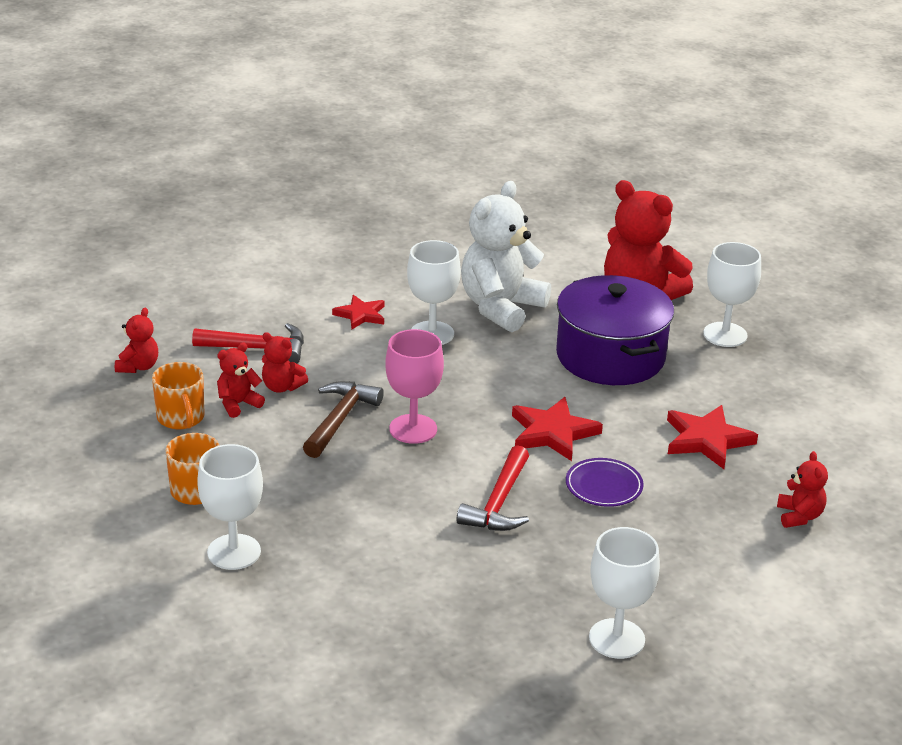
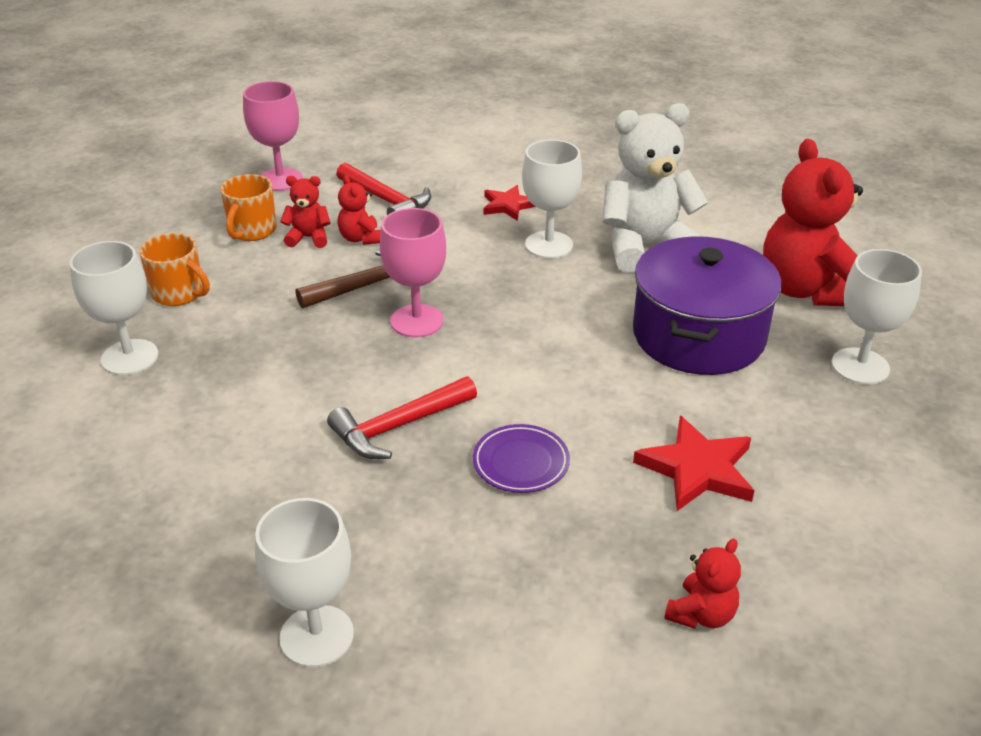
camera: 40 degrees right, 5 degrees up
red teddy bear [115,308,158,373] -> pink goblet [243,81,303,191]
red star [512,397,603,461] -> none

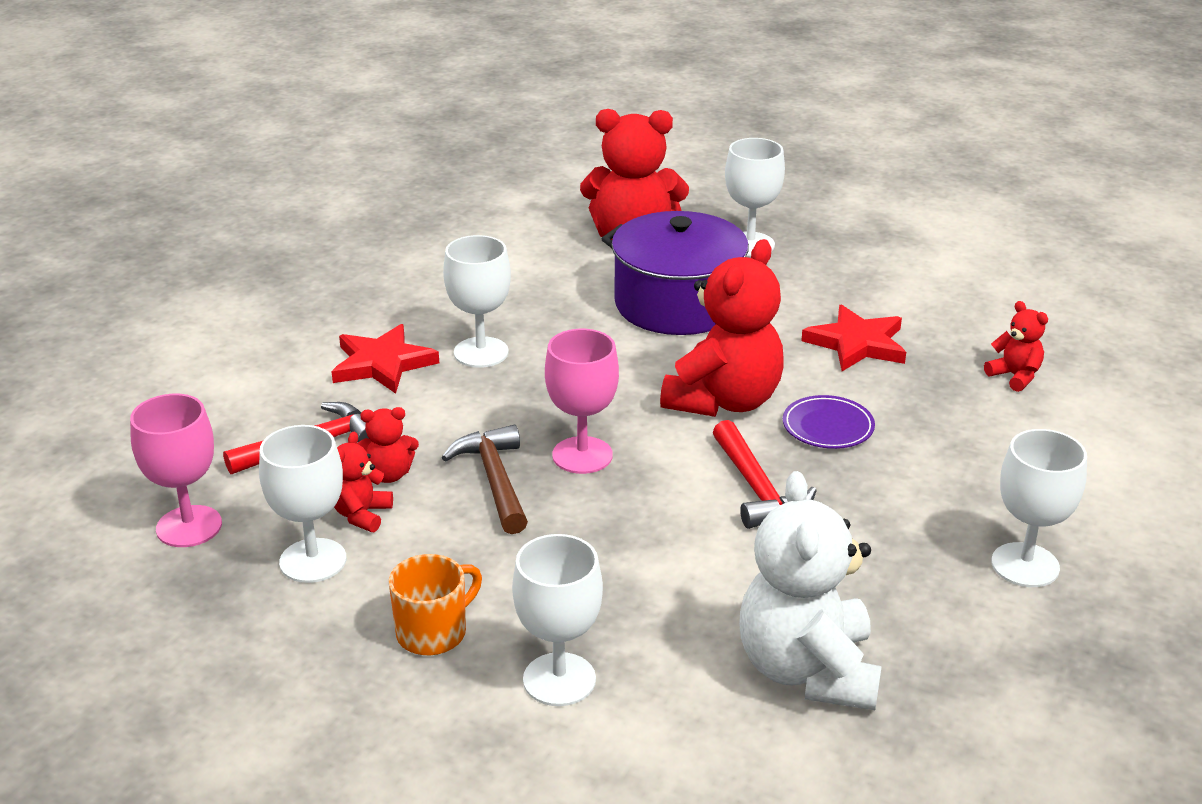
camera: 75 degrees left, 5 degrees down
orange mug [220,174,277,241] -> white goblet [259,425,346,583]
red star [483,185,536,221] -> red star [331,324,439,394], size x1.55
white teddy bear [603,103,708,273] -> white teddy bear moved to [739,471,882,710]
none -> red teddy bear [660,239,784,417]

